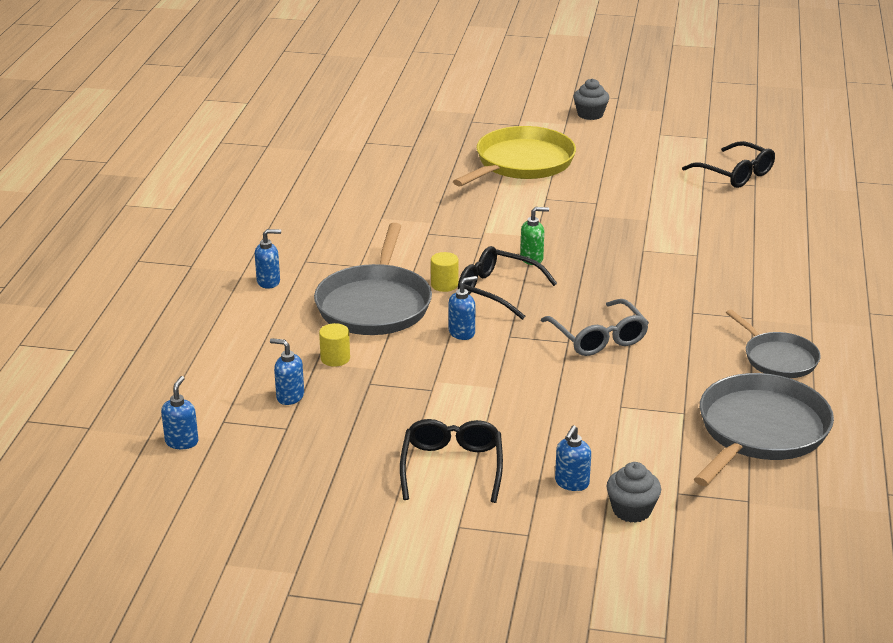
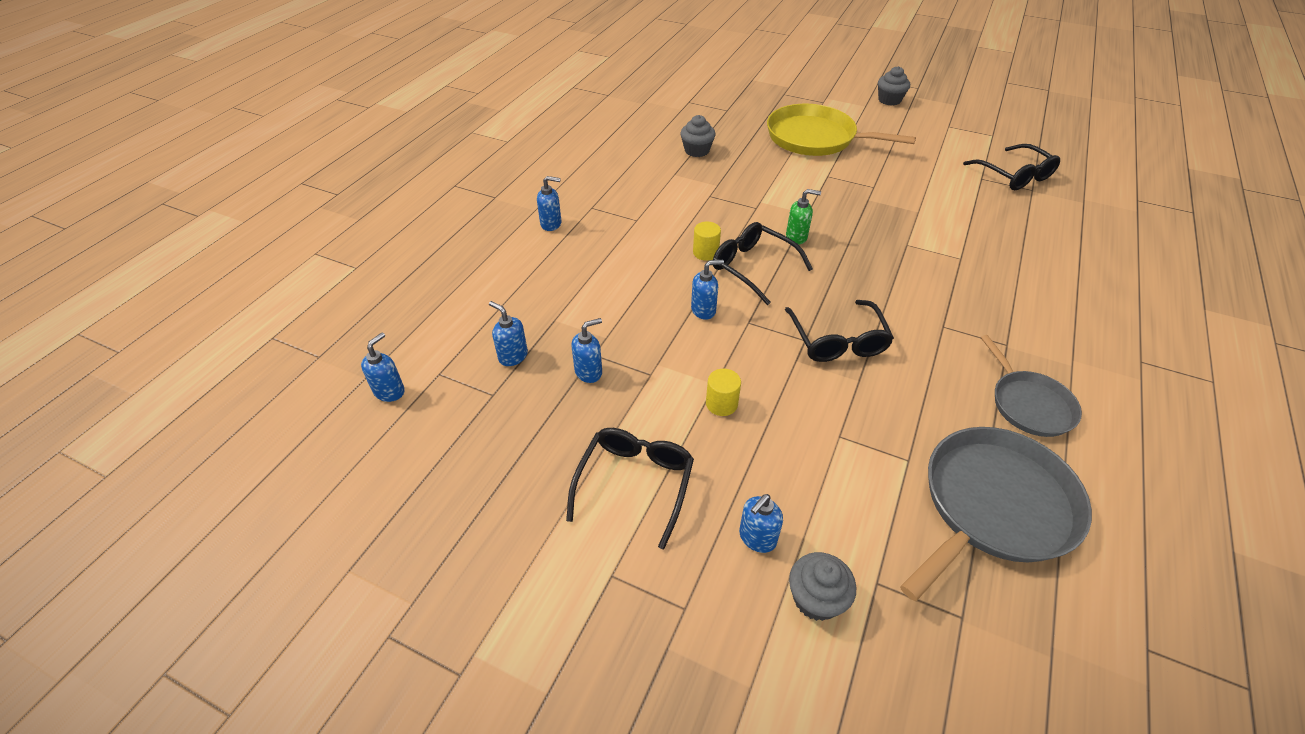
camera: 15 degrees right, 15 degrees up
grey pan [314,223,432,335] -> none
yellow cylinder [319,323,350,367] -> yellow cylinder moved to [706,369,741,416]
yellow pan [453,126,576,186] -> yellow pan turned 120 degrees counterclockwise [767,104,916,156]
grey glasses [541,299,649,356] -> black glasses [785,300,894,362]
none -> blue soap dispenser [572,318,602,383]
none -> grey cupcake [681,115,716,157]

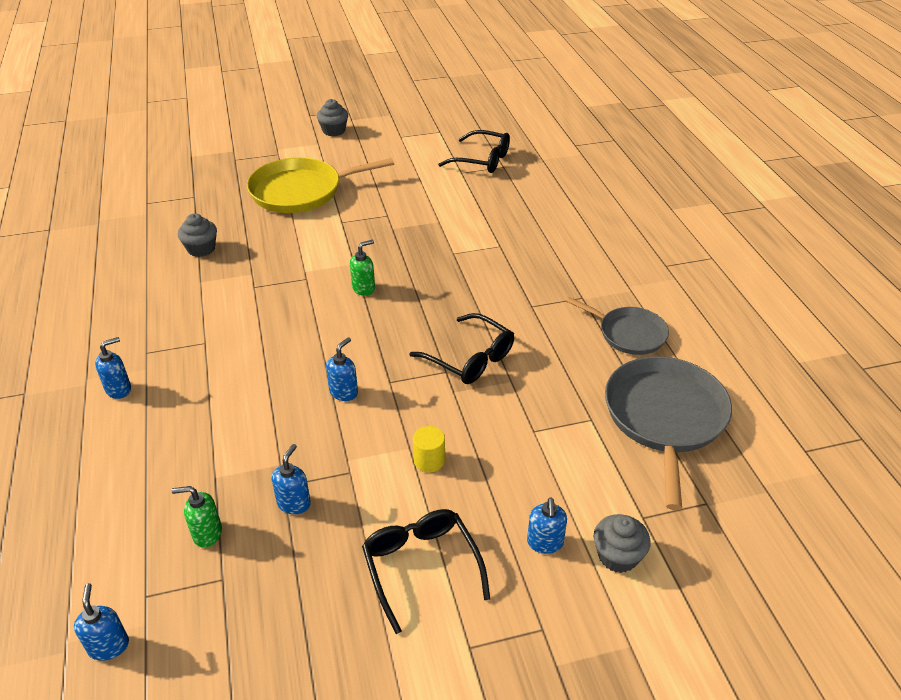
camera: 40 degrees left, 5 degrees down
blue soap dispenser [489,301,528,366] -> green soap dispenser [172,486,222,548]
yellow cylinder [693,222,721,261] -> none
black glasses [713,222,813,305] -> none

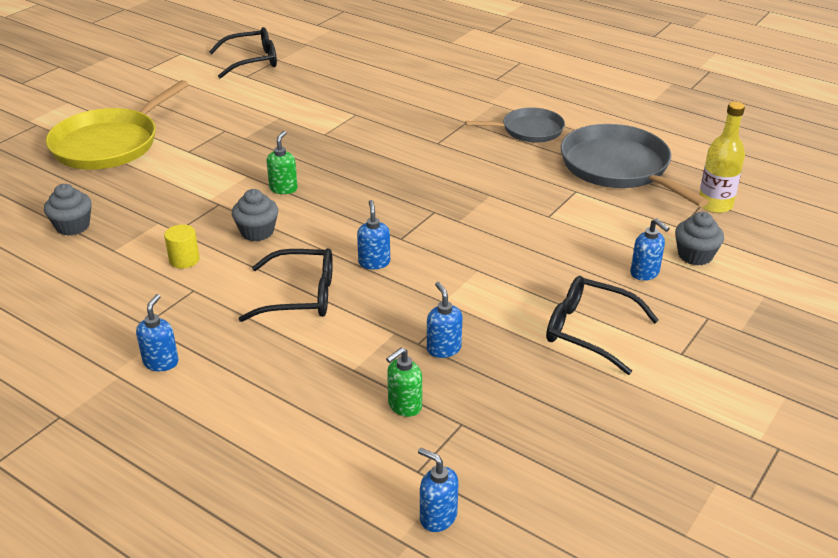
camera: 40 degrees left, 5 degrees down
grey cupcake [317,99,348,136] -> grey cupcake moved to [232,189,278,241]
black glasses [409,313,514,384] -> black glasses moved to [239,248,333,322]
yellow cylinder [413,426,445,472] -> yellow cylinder moved to [164,224,200,269]
none -> yellow bottle [699,102,745,213]

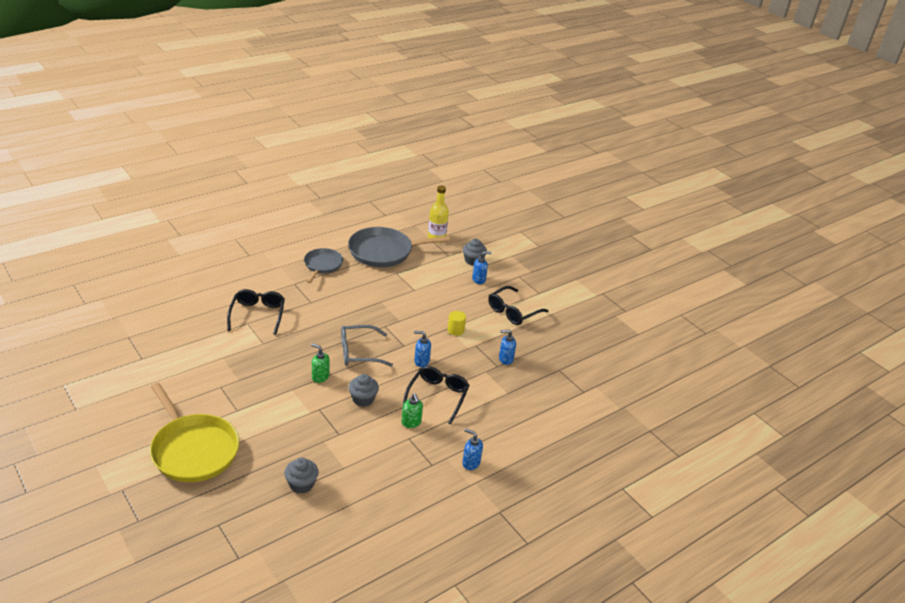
camera: 75 degrees left, 0 degrees up
yellow cylinder [164,224,200,269] -> yellow cylinder moved to [448,311,466,336]
black glasses [209,27,277,79] -> black glasses moved to [227,289,285,335]
green soap dispenser [386,347,422,417] -> green soap dispenser moved to [402,393,423,428]
blue soap dispenser [418,448,458,532] -> none
none -> grey glasses [341,325,393,367]

